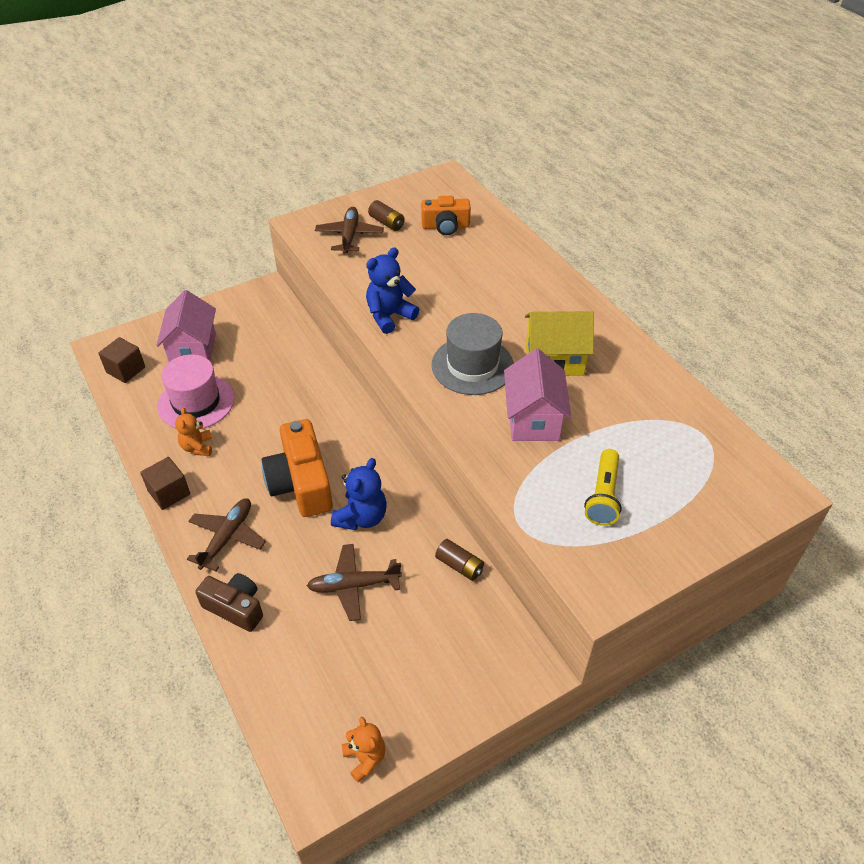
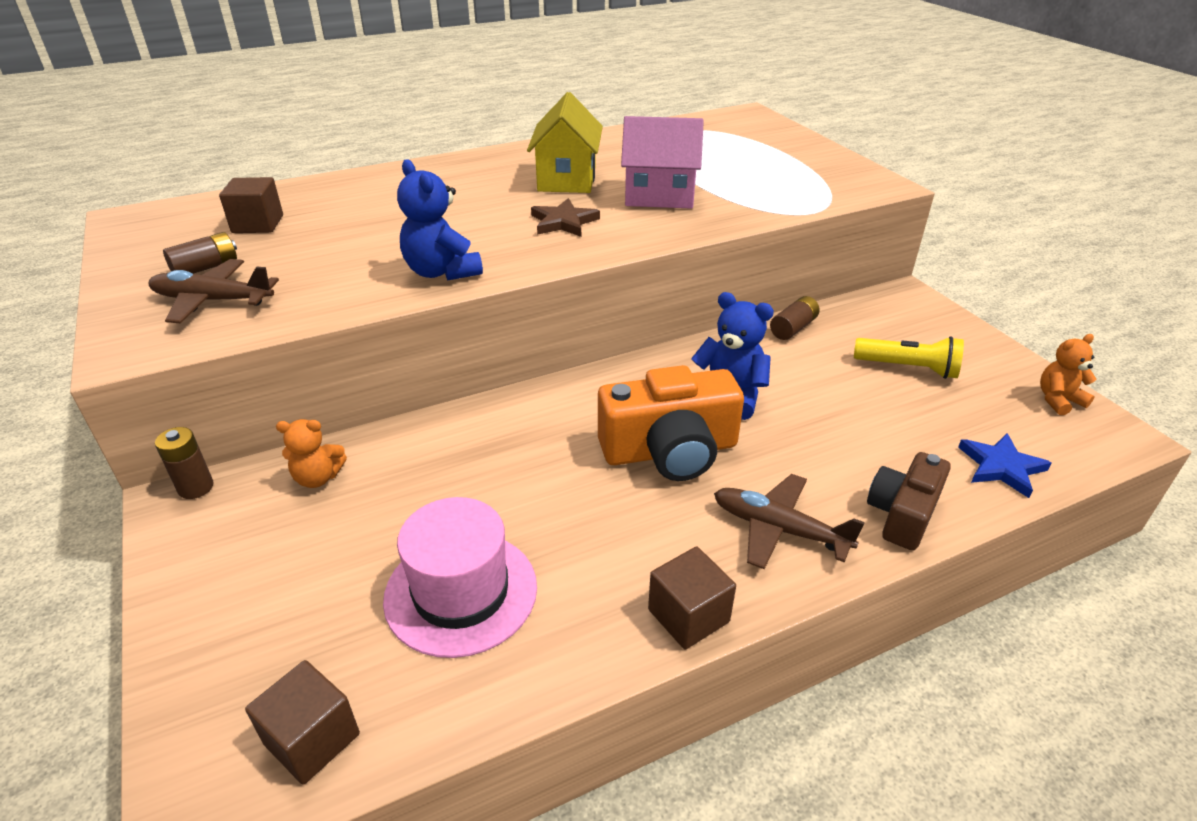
camera: 85 degrees left, 10 degrees down
pink house [156,290,216,362] -> none
orange teddy bear [175,407,212,456] -> orange teddy bear moved to [276,419,347,488]
brown plane [307,544,402,621] -> none
orange camera [421,196,471,235] -> brown cube [219,177,283,233]
grey hat [432,313,514,395] -> brown star [531,198,600,237]
yellow flashlight [584,449,622,526] -> yellow flashlight moved to [854,336,964,379]
none -> brown battery [155,427,214,499]
none -> blue star [958,433,1051,498]

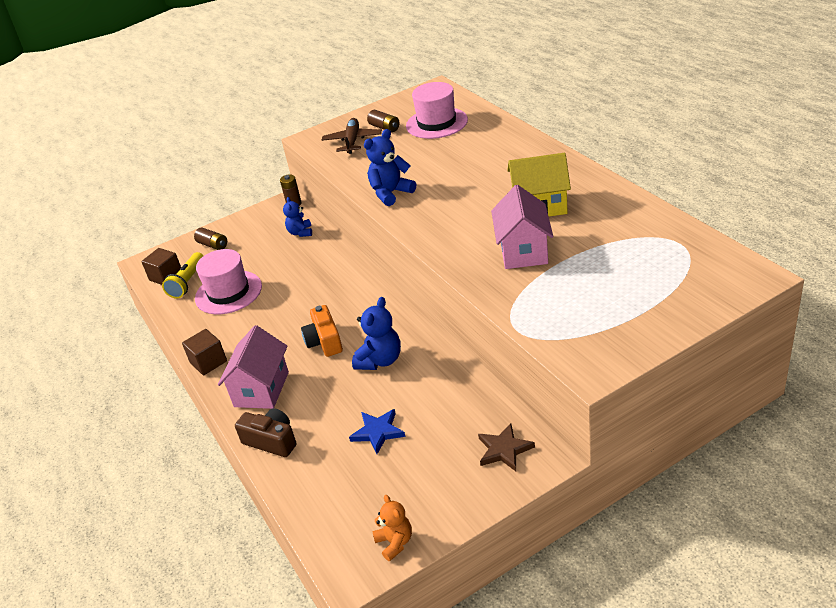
camera: 90 degrees right, 0 degrees up
brown cube [219,177,283,233] -> pink hat [406,82,468,139]
orange teddy bear [276,419,347,488] -> blue teddy bear [283,197,312,237]
brown star [531,198,600,237] -> brown star moved to [478,423,535,471]
orange camera [598,365,744,481] -> orange camera [301,305,343,357], size x0.63
brown plane [714,474,865,569] -> pink house [218,325,289,409]
brown battery [770,296,820,340] -> brown battery moved to [194,227,227,250]
yellow flashlight [854,336,964,379] -> yellow flashlight moved to [162,252,203,299]
blue star [958,433,1051,498] -> blue star moved to [349,409,405,454]

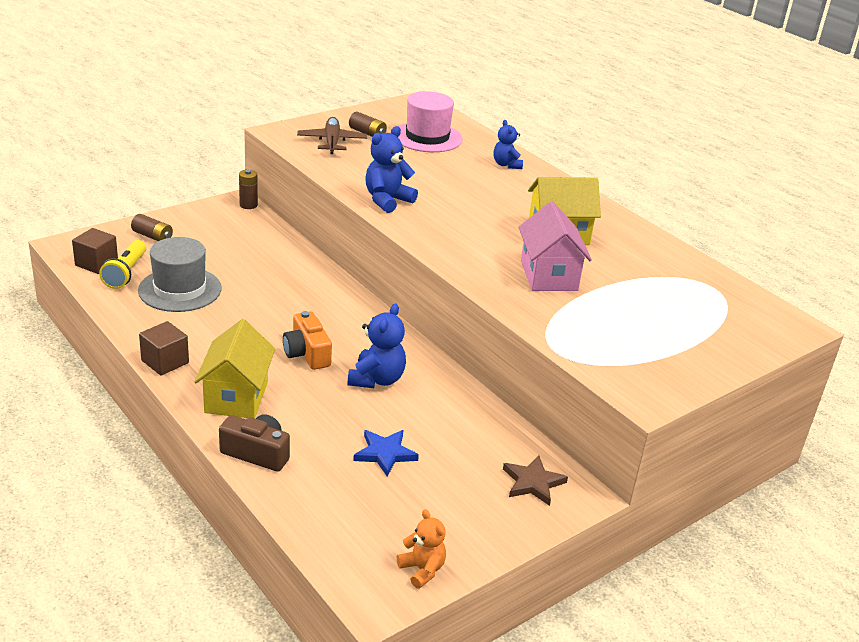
camera: 15 degrees left, 5 degrees down
pink hat [195,249,262,314] -> grey hat [138,237,221,312]
pink house [218,325,289,409] -> yellow house [194,319,275,418]
blue teddy bear [283,197,312,237] -> blue teddy bear moved to [493,120,523,169]

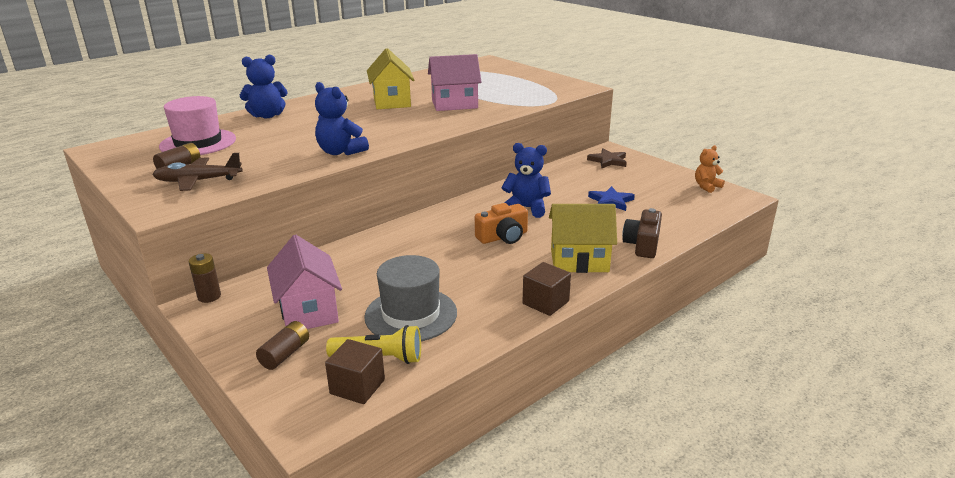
camera: 90 degrees left, 5 degrees down
blue teddy bear [493,120,523,169] -> blue teddy bear [240,55,288,118], size x1.51
none -> pink house [267,235,342,329]

